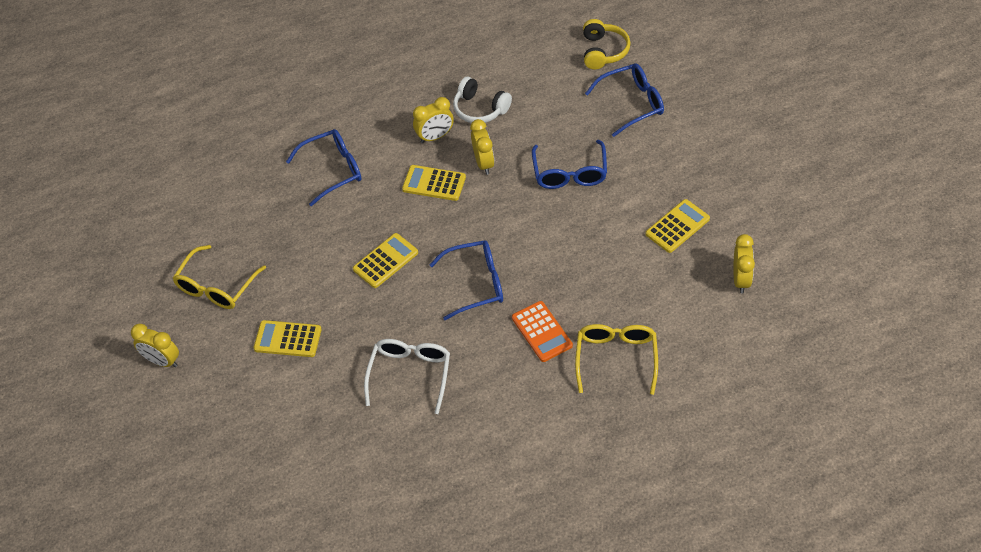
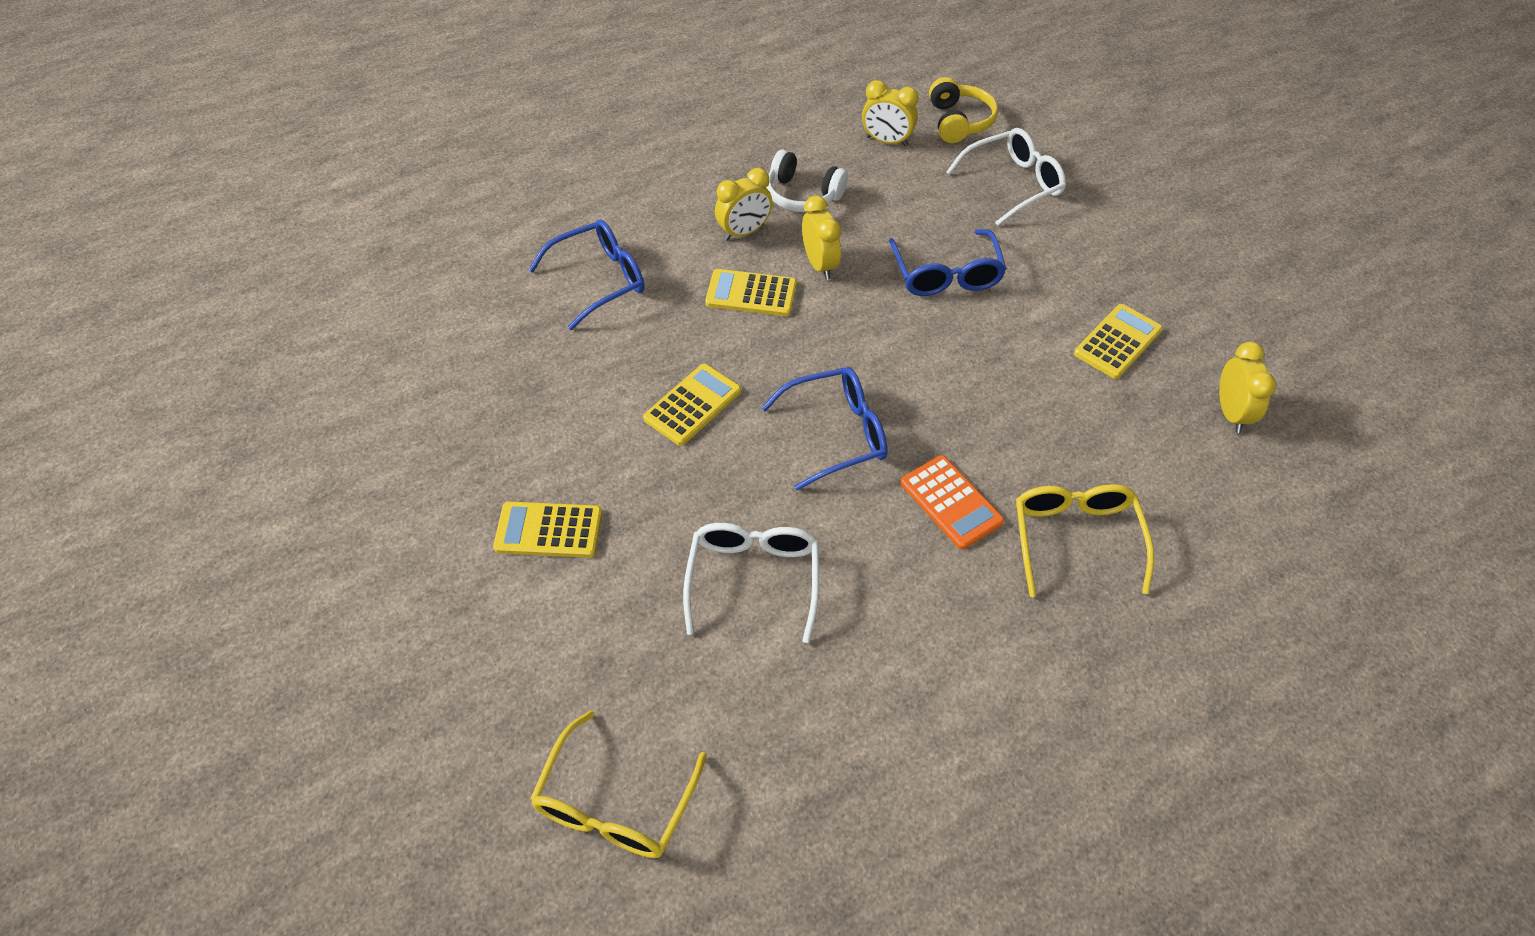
camera: 10 degrees left, 0 degrees up
yellow clock [131,324,179,367] -> yellow clock moved to [862,80,919,146]
yellow glasses [172,245,266,309] -> yellow glasses moved to [530,711,707,858]
blue glasses [585,63,664,137] -> white glasses [946,128,1066,226]

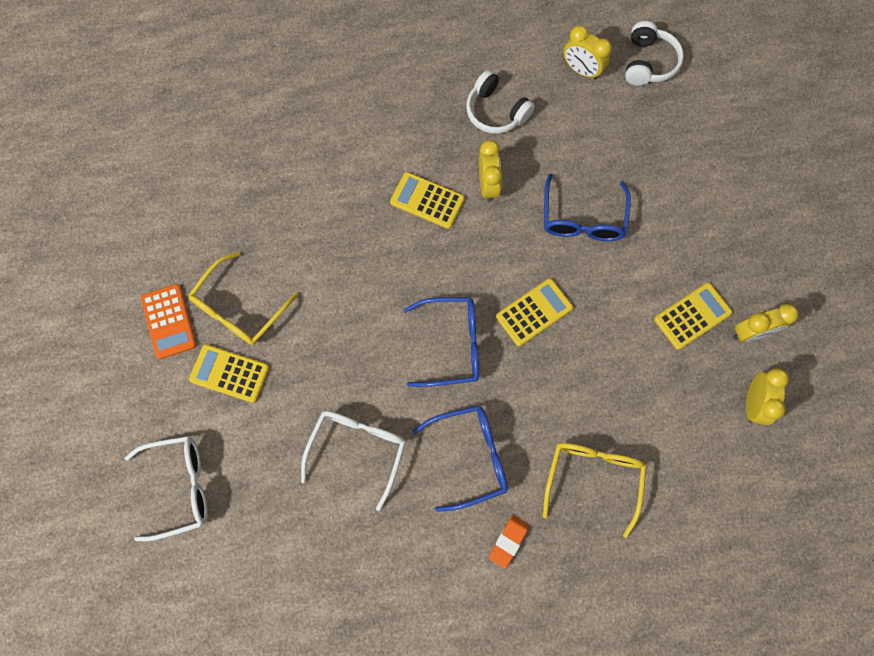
camera: 15 degrees right, 20 degrees up
blue glasses [528,220,645,330] -> blue glasses moved to [413,405,508,512]
yellow glasses [530,711,707,858] -> yellow glasses moved to [188,252,299,345]
yellow calculator [643,364,741,446] -> yellow calculator moved to [496,278,573,346]
yellow clock [715,168,773,241] -> yellow clock moved to [733,304,799,342]
orange calculator [900,455,1004,549] -> orange calculator moved to [141,284,196,359]
yellow headphones [929,77,998,143] -> white headphones [625,21,684,86]
white glasses [946,128,1066,226] -> white glasses moved to [125,436,208,541]
none -> orange eraser [489,515,529,569]

